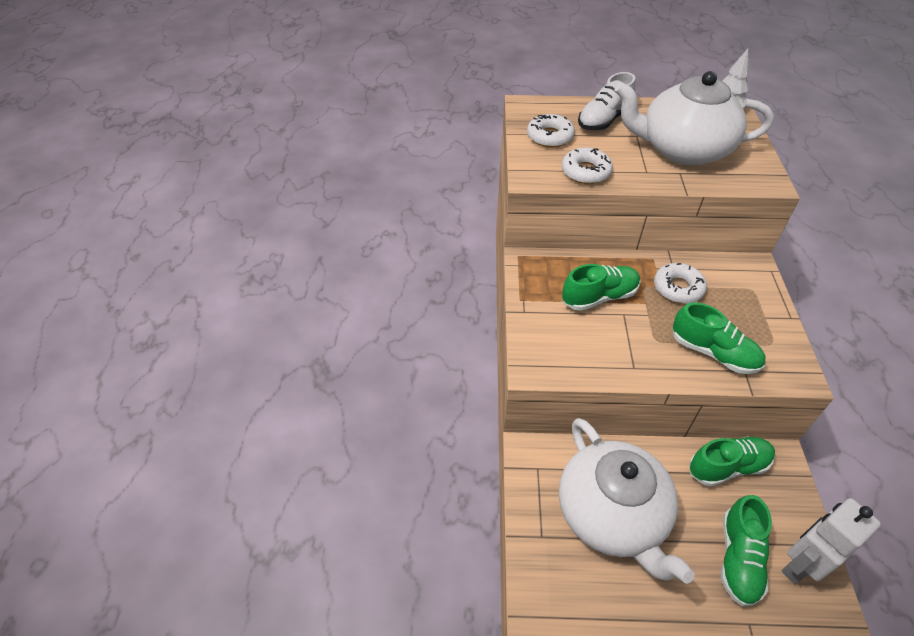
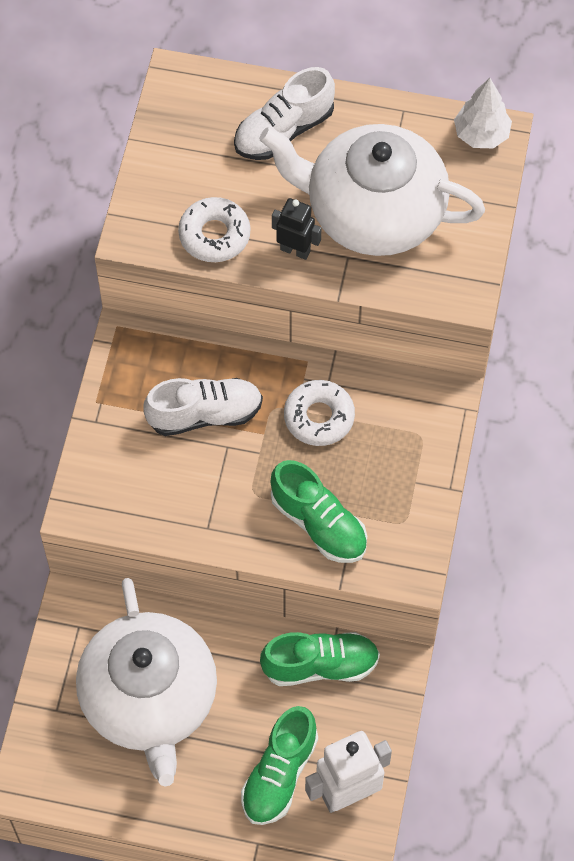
camera: 10 degrees right, 15 degrees up
white donut [527,114,575,147] -> none
green shoe [562,264,640,311] -> white shoe [143,378,263,436]
none -> black robot [272,198,321,260]

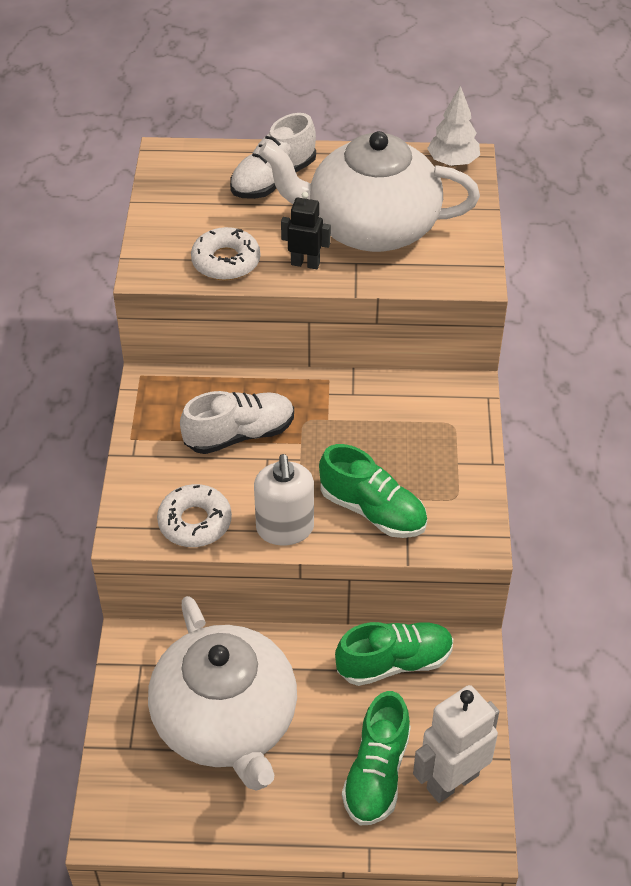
camera: 10 degrees left, 15 degrees down
white donut [284,380,355,446] -> white donut moved to [157,484,232,547]
none -> white soap dispenser [254,454,314,546]

